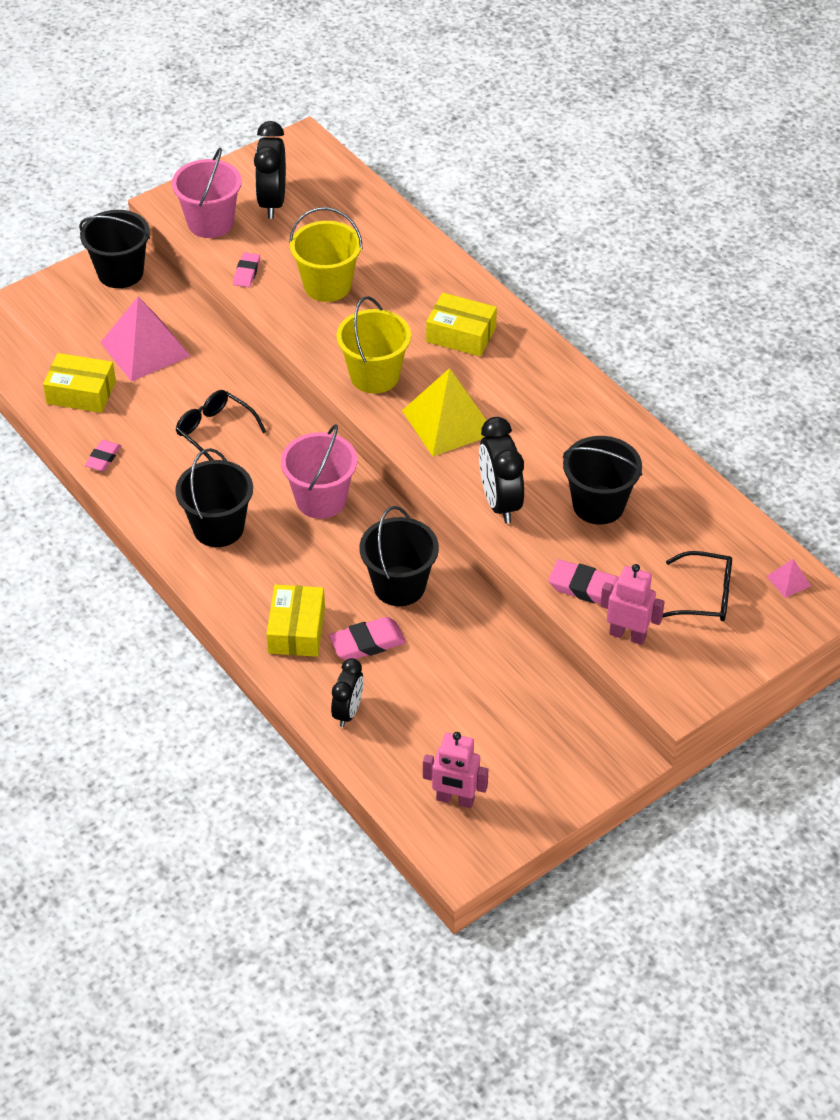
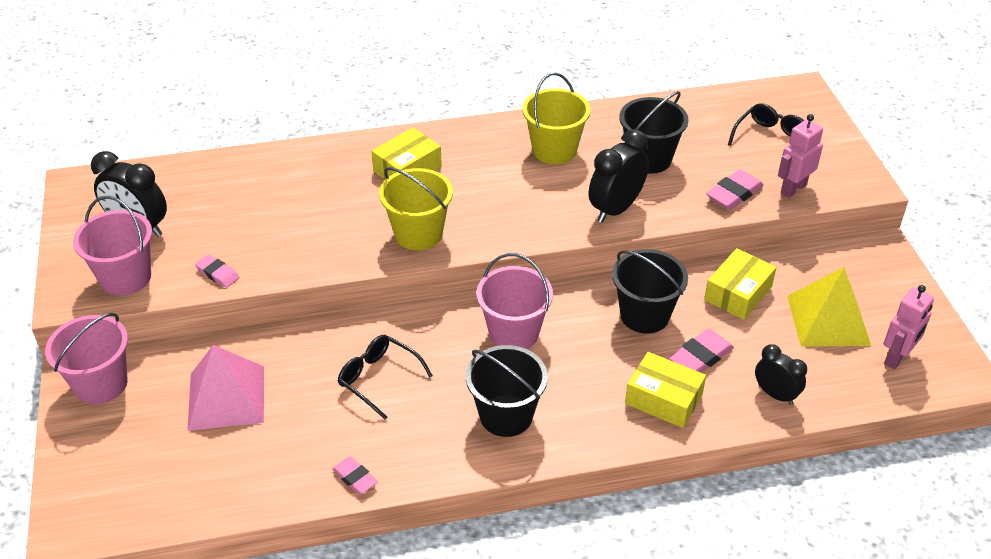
camera: 65 degrees left, 5 degrees down
yellow box [43,353,116,413] -> yellow box moved to [704,248,777,320]
black bucket [79,210,150,288] -> pink bucket [45,313,128,404]
black glasses [175,390,266,460] -> black glasses turned 60 degrees clockwise [338,335,433,420]
yellow bucket [289,207,363,302] -> yellow bucket moved to [522,72,591,164]
pink eraser [329,617,406,660] -> pink eraser turned 45 degrees clockwise [669,329,734,373]
yellow pyramid [402,368,487,457] -> yellow pyramid moved to [787,267,871,347]
black clock [479,417,524,524] -> black clock turned 120 degrees clockwise [589,129,649,223]
pink pyramid [766,559,811,598] -> none

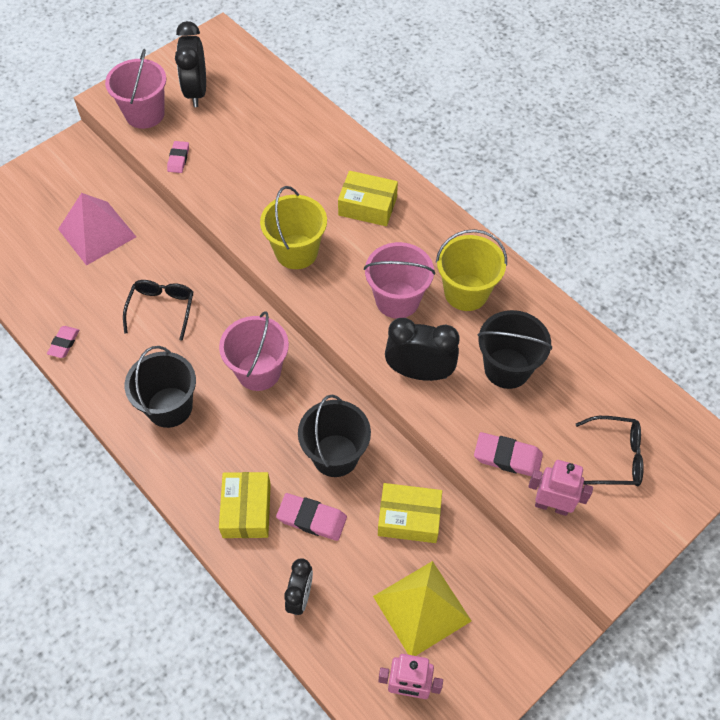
camera: 60 degrees right, 15 degrees up
pink bucket [45,313,128,404] -> pink bucket moved to [364,242,435,319]

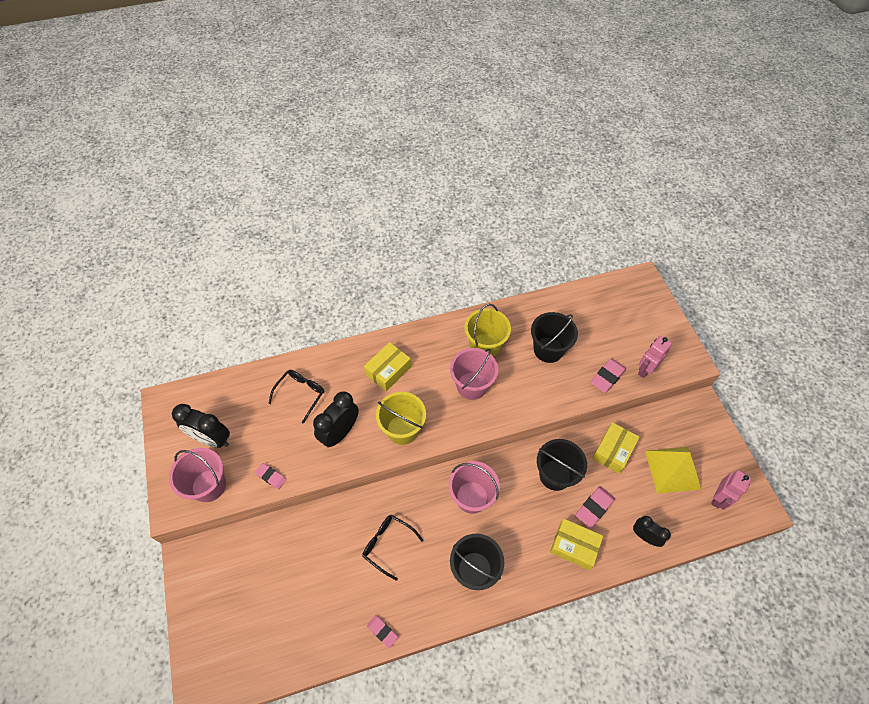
camera: 65 degrees left, 0 degrees up
pink pyramid [58,193,136,266] -> none
black clock [385,318,459,381] -> black clock moved to [313,391,359,448]
black glasses [576,416,644,486] -> black glasses moved to [268,370,325,424]

